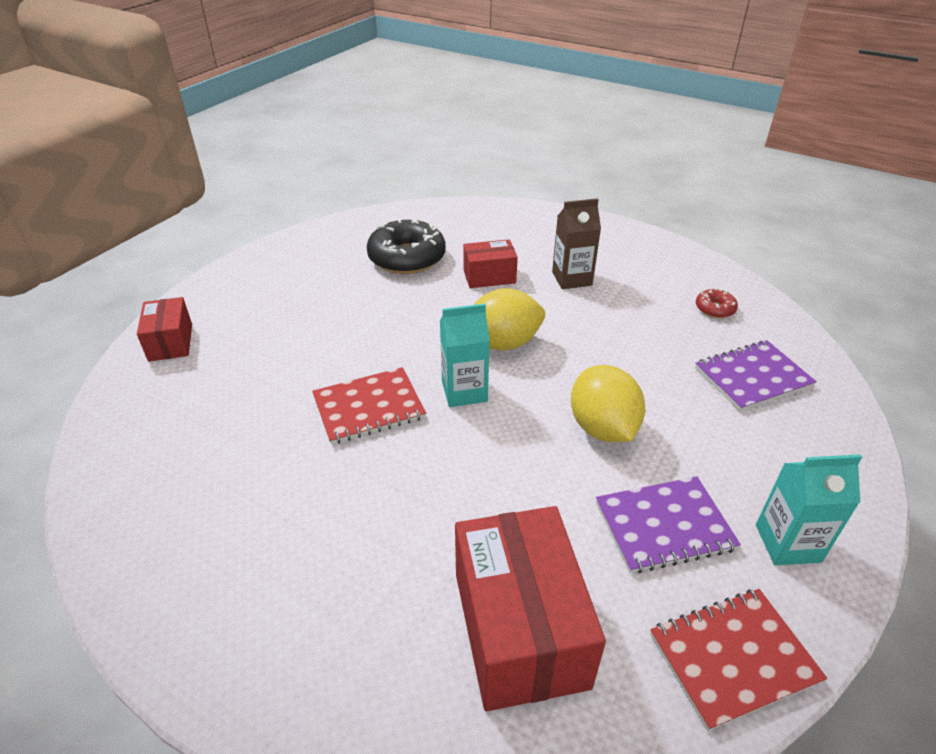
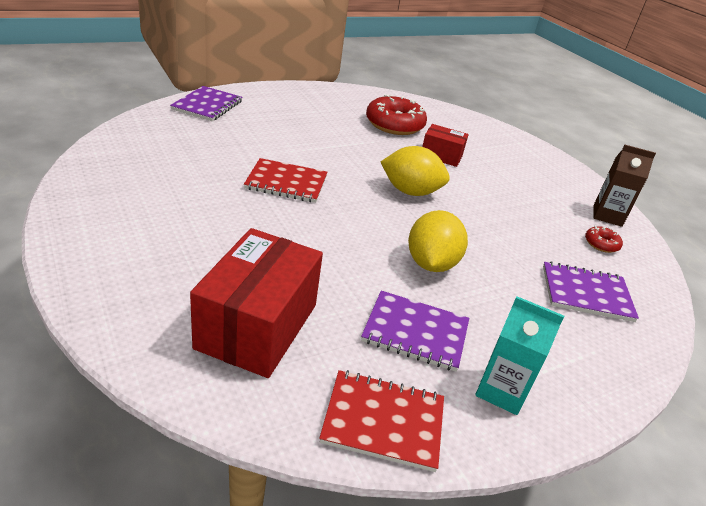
camera: 25 degrees right, 5 degrees down
red box [137,297,192,362] -> purple notebook [170,86,242,121]
black donut [367,218,446,274] -> red donut [366,95,427,135]
turquoise carton [440,304,490,407] -> none
brown carton [552,198,601,289] -> brown carton moved to [594,145,656,227]

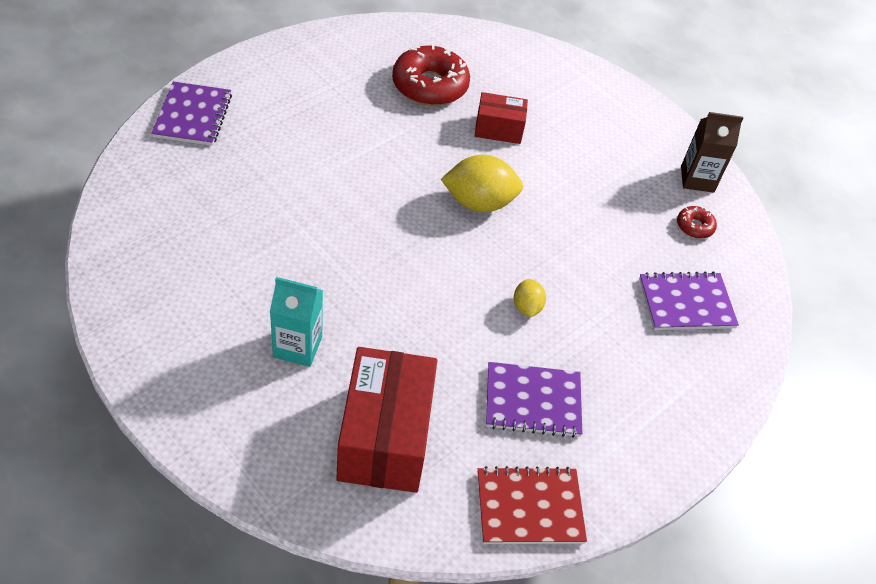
camera: 15 degrees left, 15 degrees up
red notebook [244,158,327,203] -> none
yellow lemon [408,210,468,272] -> yellow lemon [514,279,546,317], size x0.53
turquoise carton [475,296,564,415] -> turquoise carton moved to [270,277,323,367]

